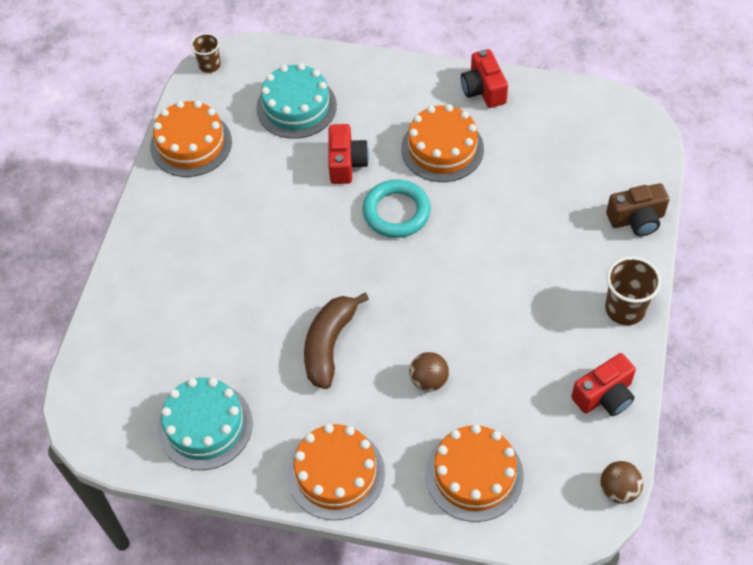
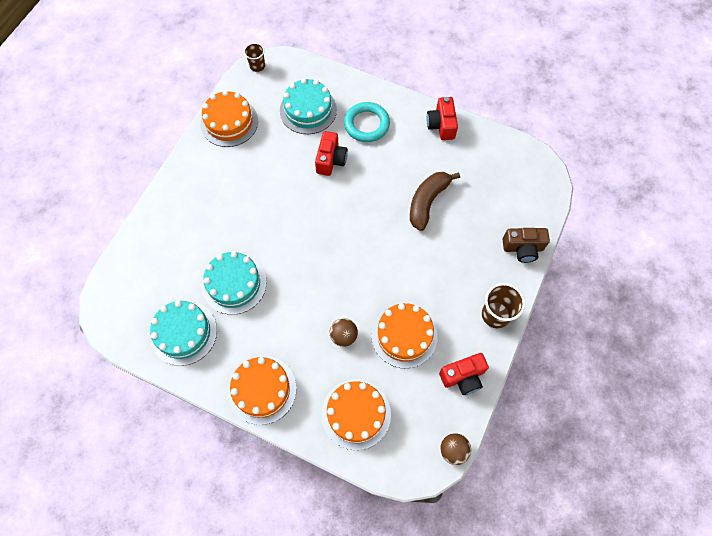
camera: 10 degrees right, 10 degrees up
brown banana [304,292,369,389] -> brown banana moved to [410,172,460,231]
turquoise ring [362,179,431,238] -> turquoise ring moved to [344,102,390,142]
orange cake [401,104,484,182] -> orange cake moved to [371,303,438,368]
none -> turquoise cake [202,251,267,315]

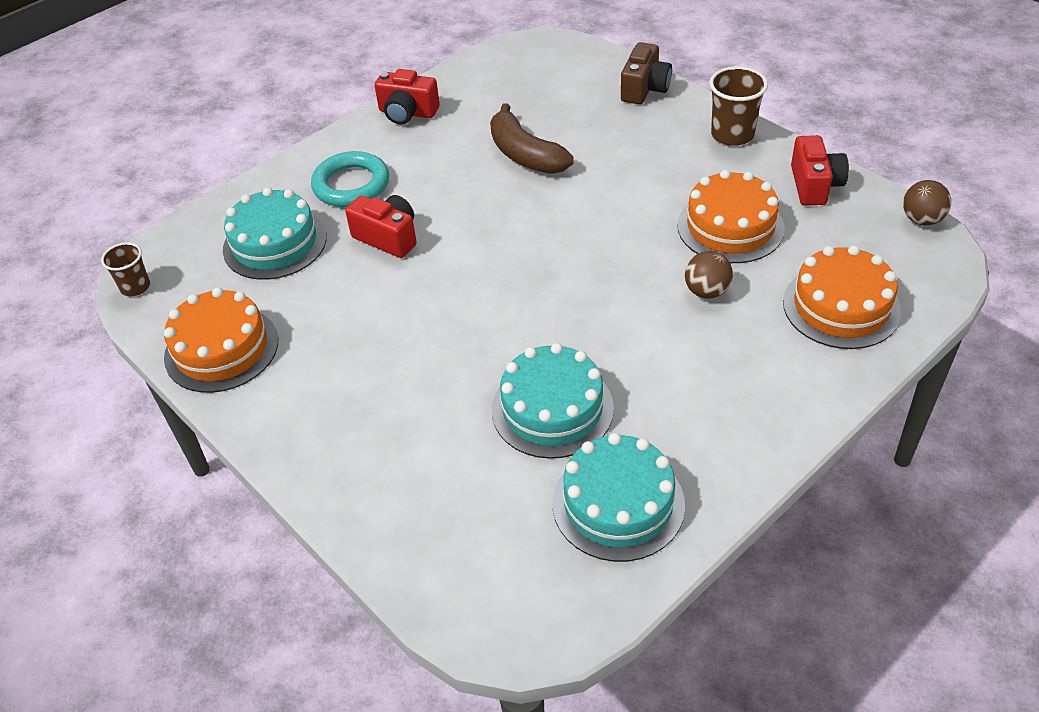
camera: 65 degrees left, 20 degrees down
orange cake [228,356,297,425] -> none

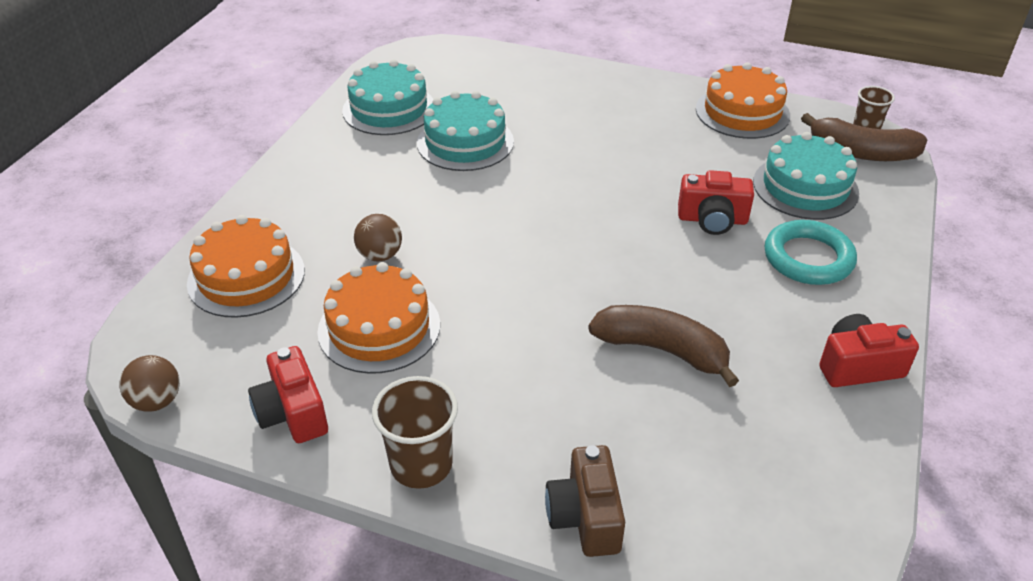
camera: 150 degrees right, 5 degrees down
none -> brown banana [801,113,928,161]

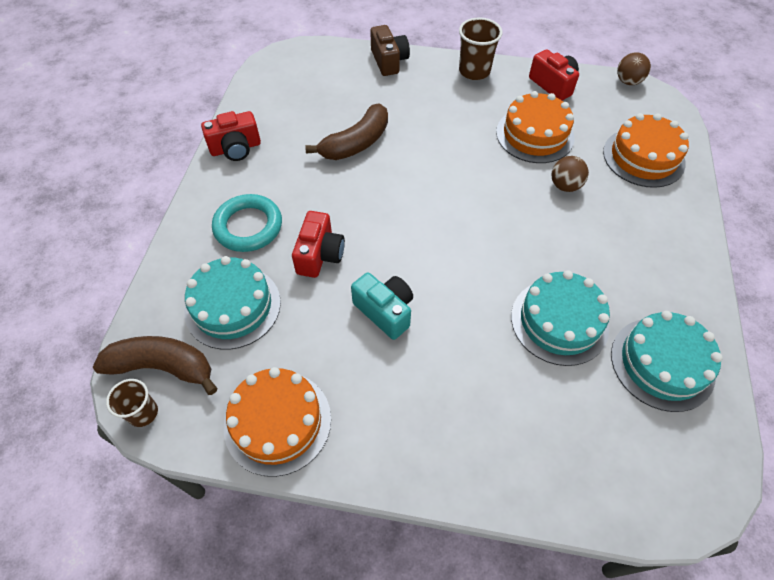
camera: 170 degrees right, 15 degrees up
brown banana [588,305,739,387] -> brown banana turned 60 degrees counterclockwise [305,104,388,160]
red camera [678,170,754,235] -> red camera turned 105 degrees clockwise [292,211,345,278]
none -> turquoise camera [351,272,413,340]

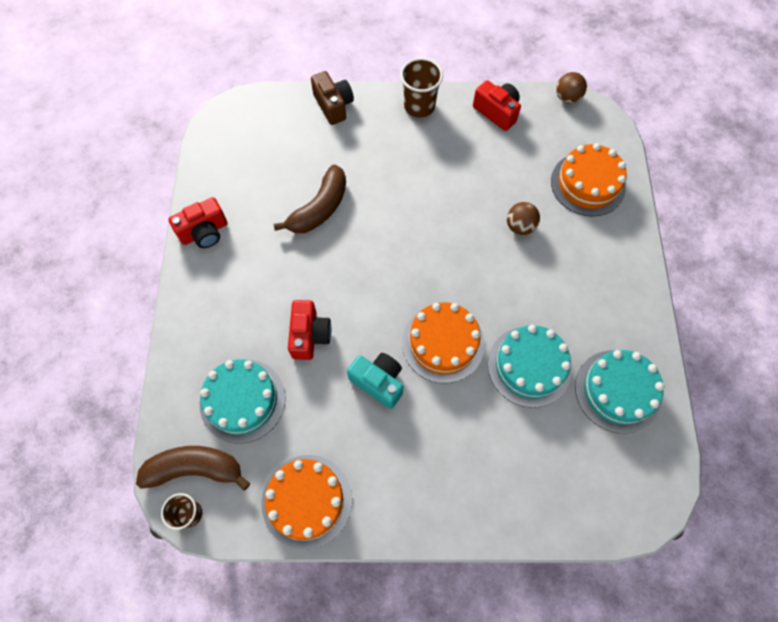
camera: 10 degrees left, 10 degrees up
turquoise ring [212,194,282,252] -> none
orange cake [496,91,575,163] -> orange cake moved to [402,302,485,383]

